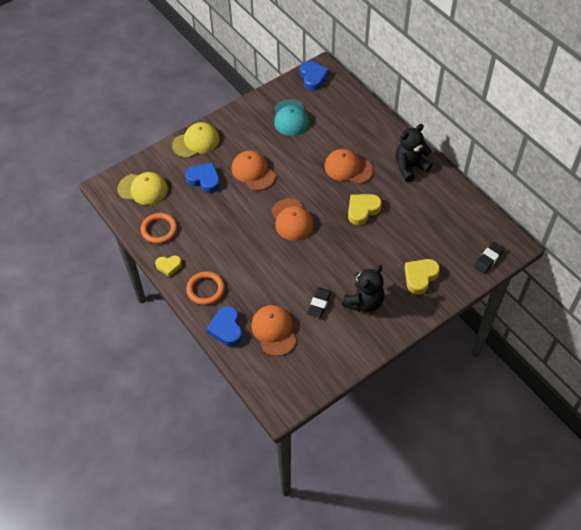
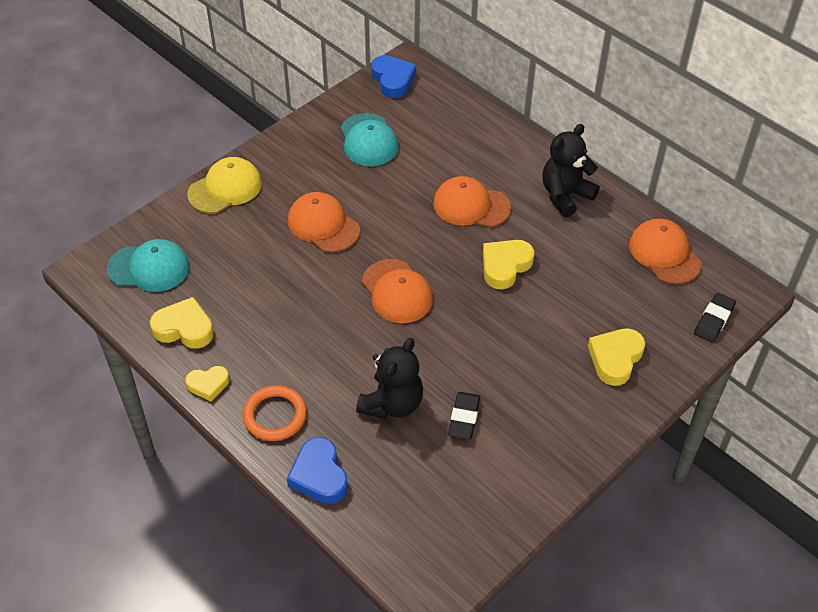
camera: 10 degrees left, 5 degrees down
yellow cap [117,172,168,205] -> turquoise cap [107,239,190,292]
orange ring [141,213,177,244] -> yellow heart [150,297,214,349]
blue heart [185,163,220,193] -> none
orange cap [251,305,297,356] -> orange cap moved to [629,219,701,284]
black teddy bear [342,265,384,312] -> black teddy bear moved to [356,338,423,419]

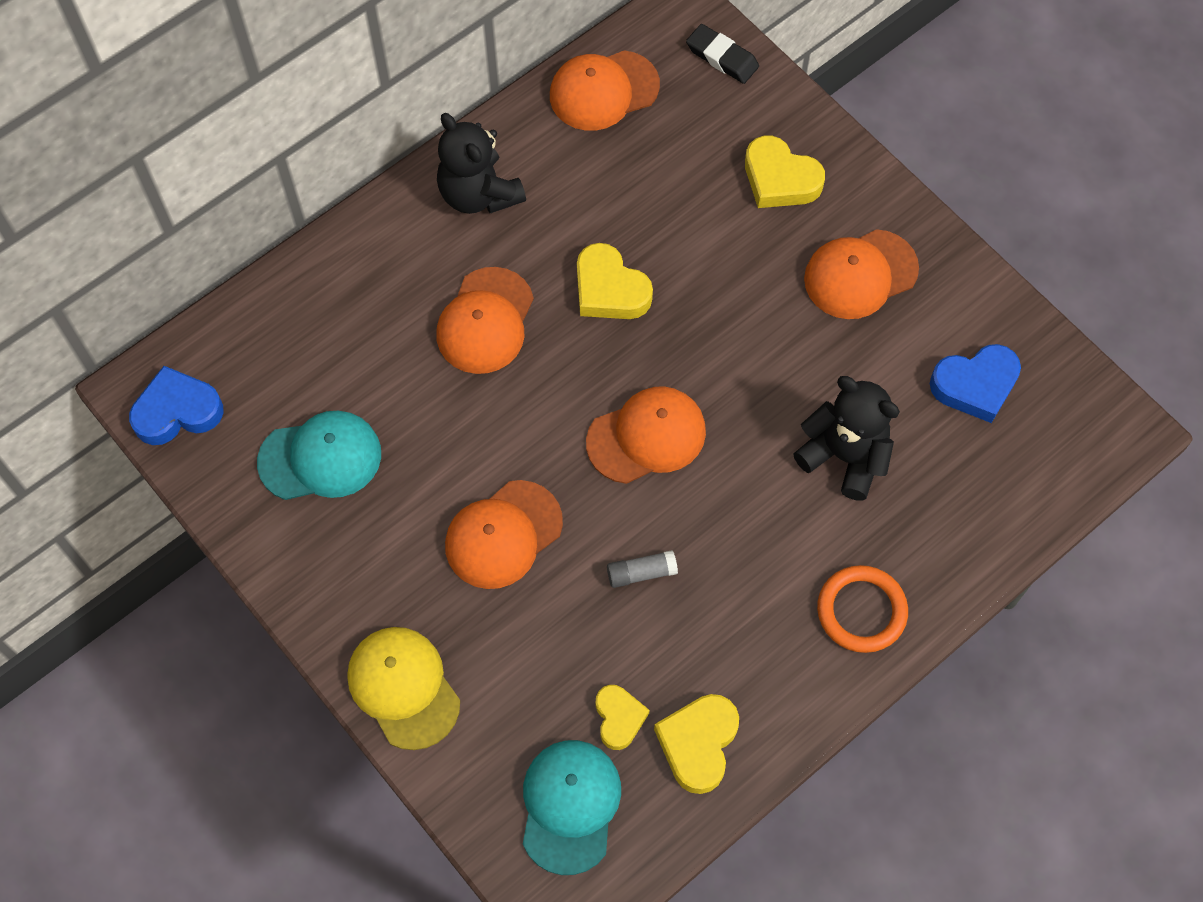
camera: 85 degrees left, 15 degrees up
yellow heart [185,366,229,401] -> yellow heart moved to [596,685,649,750]
blue heart [287,437,348,504] -> blue heart moved to [930,344,1021,423]
black eraser [448,392,480,439] -> none
none -> grey glue stick [607,550,678,588]
none -> orange cap [804,229,919,319]

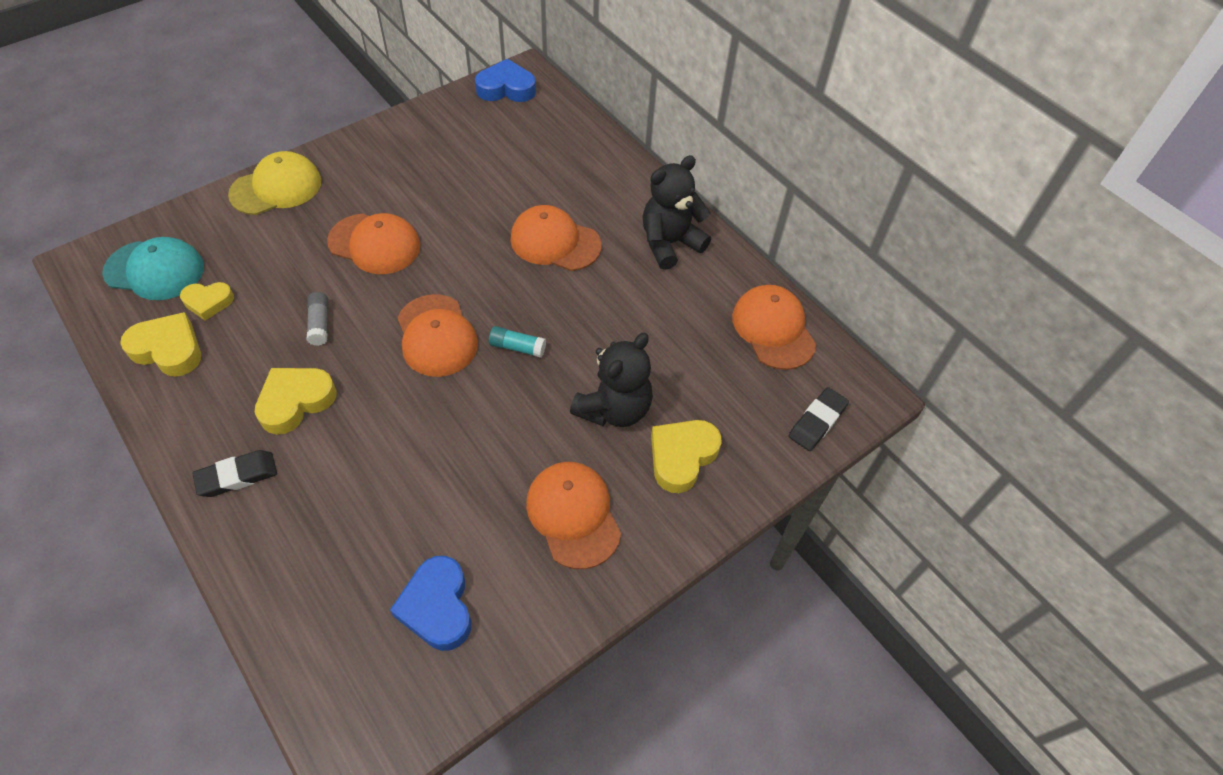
camera: 90 degrees right, 10 degrees down
blue heart [129,366,224,445] -> blue heart turned 75 degrees counterclockwise [475,59,536,102]
turquoise cap [257,411,381,500] -> none
orange cap [445,480,563,589] -> orange cap turned 150 degrees clockwise [327,213,420,274]
yellow heart [577,243,653,319] -> yellow heart moved to [255,368,336,435]
black teddy bear [793,376,900,501] -> black teddy bear moved to [570,333,653,427]
orange ring [817,565,908,653] -> black eraser [193,450,277,497]
none -> turquoise glue stick [489,326,546,358]

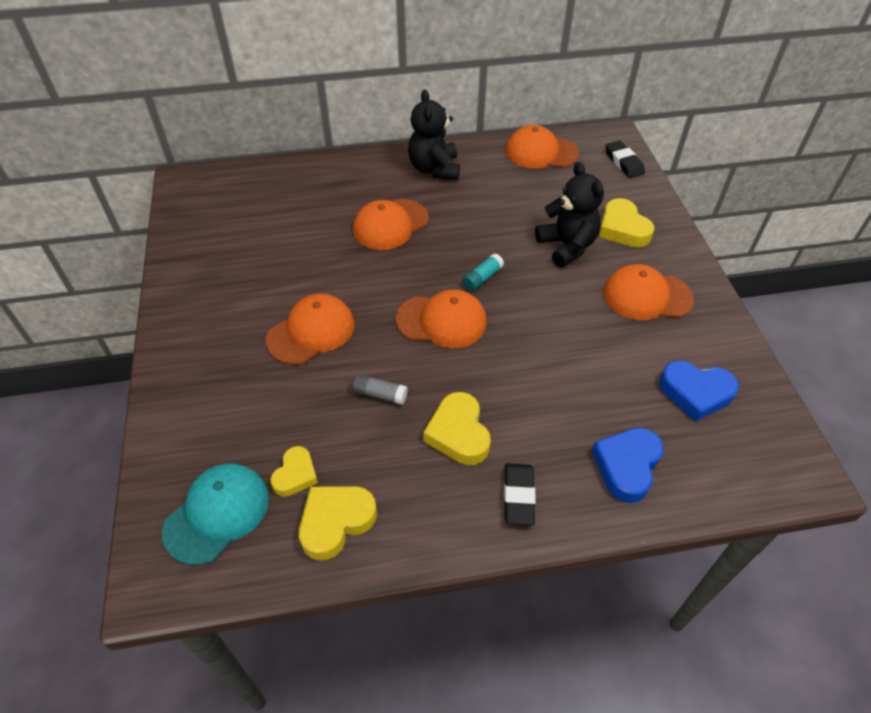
camera: 60 degrees left, 5 degrees down
yellow cap [228,151,321,215] -> none
blue heart [475,59,536,102] -> blue heart moved to [591,428,664,503]

